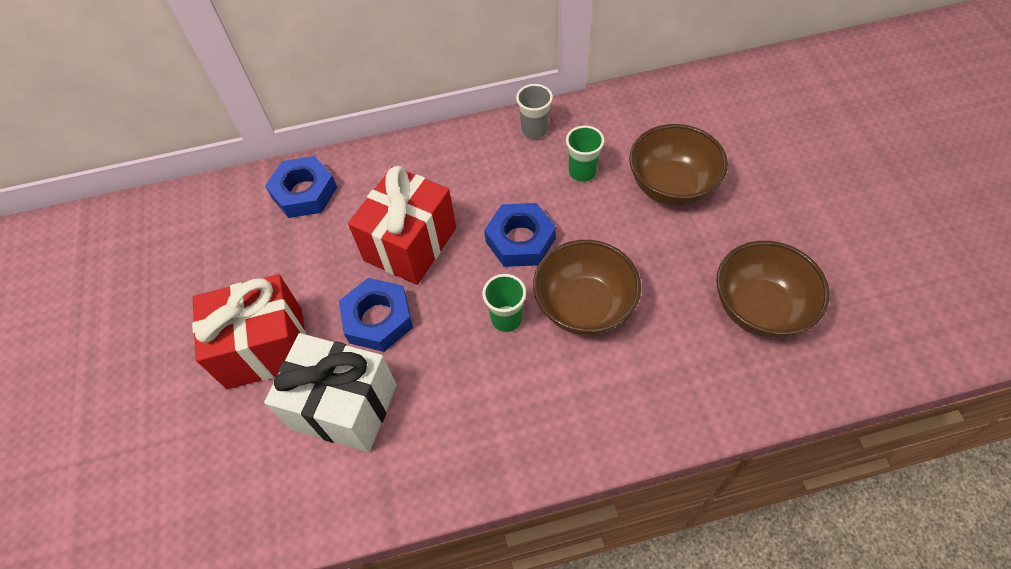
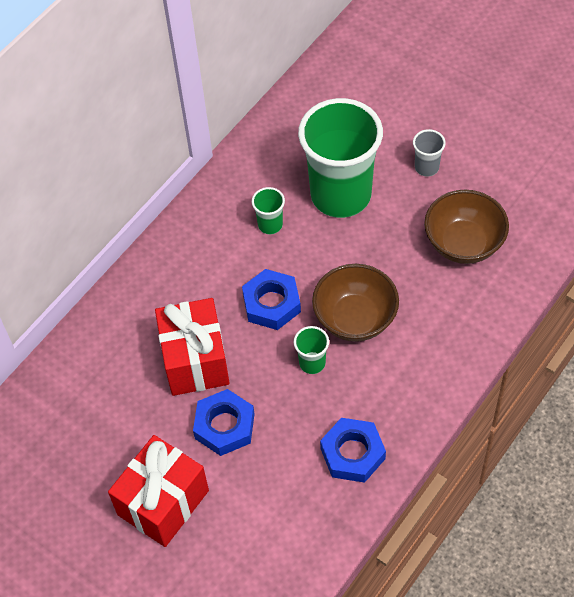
camera: 40 degrees left, 0 degrees up
white gift [264,333,397,452] -> none
blue nut [265,156,337,218] -> blue nut moved to [320,418,386,483]
grey cup [516,84,553,139] -> grey cup moved to [413,129,446,177]
brown bowl [629,124,728,206] -> green cup [298,98,383,218]

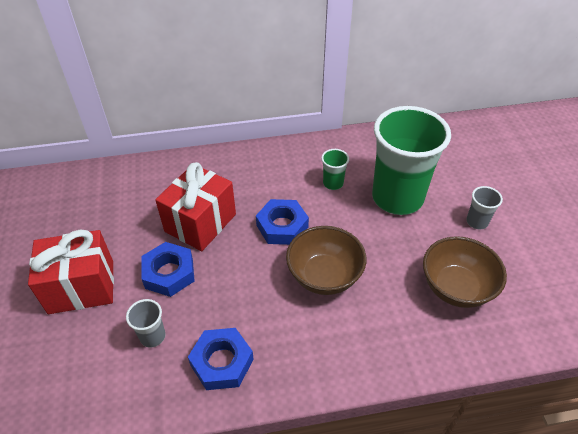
camera: 40 degrees right, 10 degrees down
green cup [294,326,329,374] -> none
none -> grey cup [126,299,165,348]

